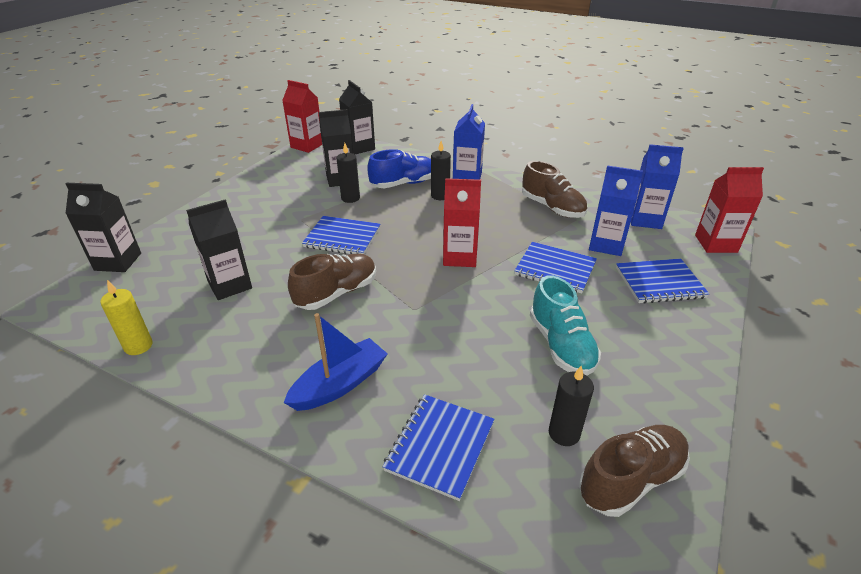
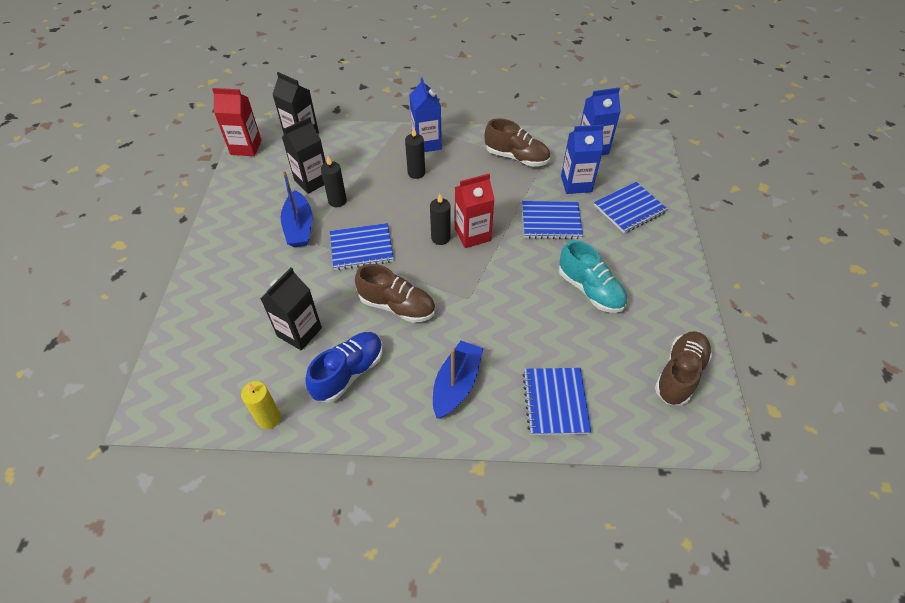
camera: 25 degrees left, 15 degrees up
black carton [65,183,141,272] -> none
brown shoe [288,254,376,310] -> brown shoe turned 90 degrees clockwise [355,264,435,323]
blue shoe [367,149,431,188] -> blue shoe moved to [305,332,383,403]
black candle [549,366,594,446] -> black candle moved to [430,194,451,245]
red carton [695,167,764,253] -> none
none -> blue boat [281,170,312,247]

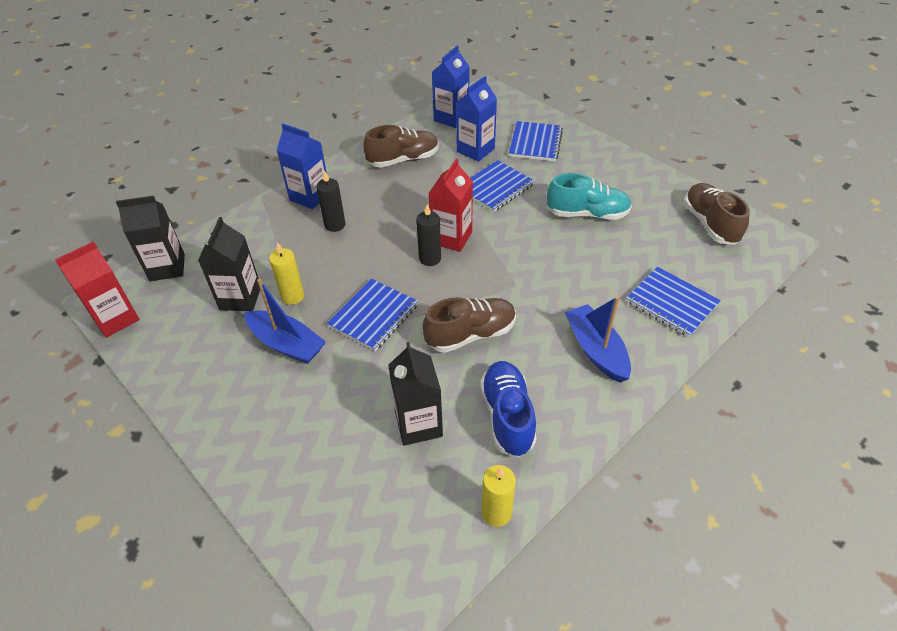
camera: 45 degrees left, 5 degrees down
black candle [321,156,347,207] -> yellow candle [269,242,304,305]

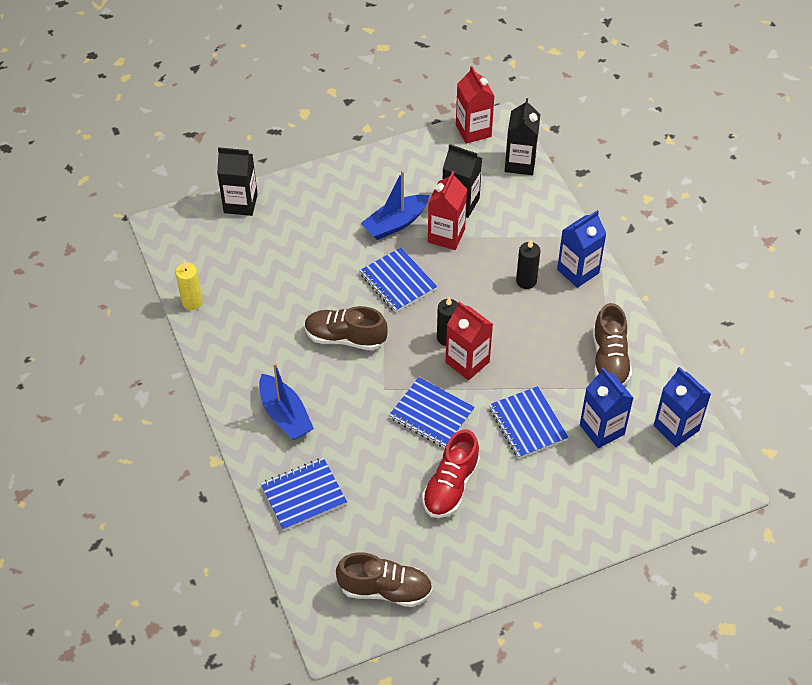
camera: 110 degrees right, 5 degrees up
yellow candle [269,242,304,305] -> red carton [428,171,467,250]
black carton [388,342,443,446] -> black carton moved to [217,147,258,216]
brown shoe [422,297,516,353] -> brown shoe turned 105 degrees clockwise [305,306,388,350]
blue shoe [480,361,537,457] -> none
blue notebook [509,121,563,161] -> blue notebook moved to [389,377,475,448]
turquoise shoe [547,173,632,220] -> red shoe [422,429,480,518]
blue boat [565,296,631,383] -> blue boat turned 60 degrees clockwise [259,363,314,440]

